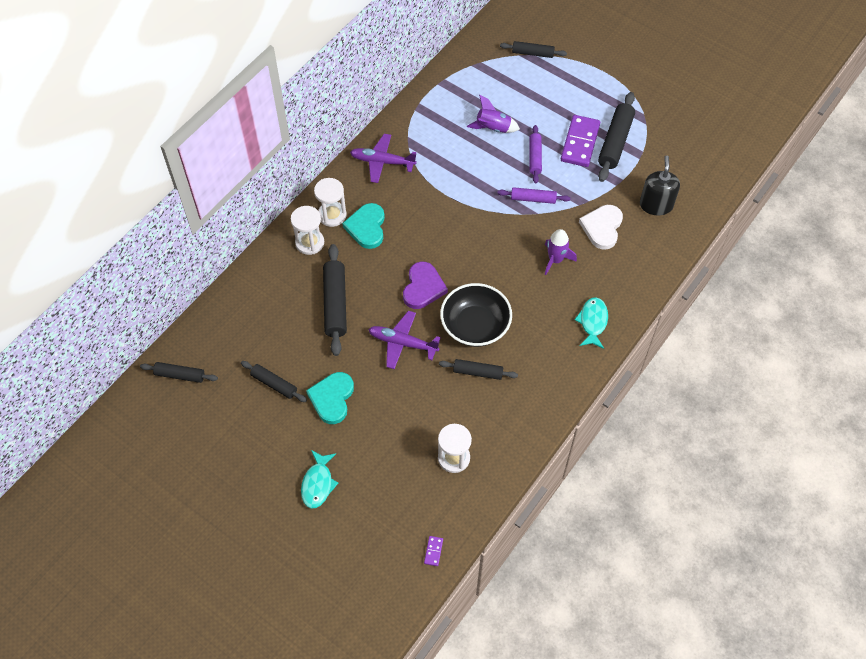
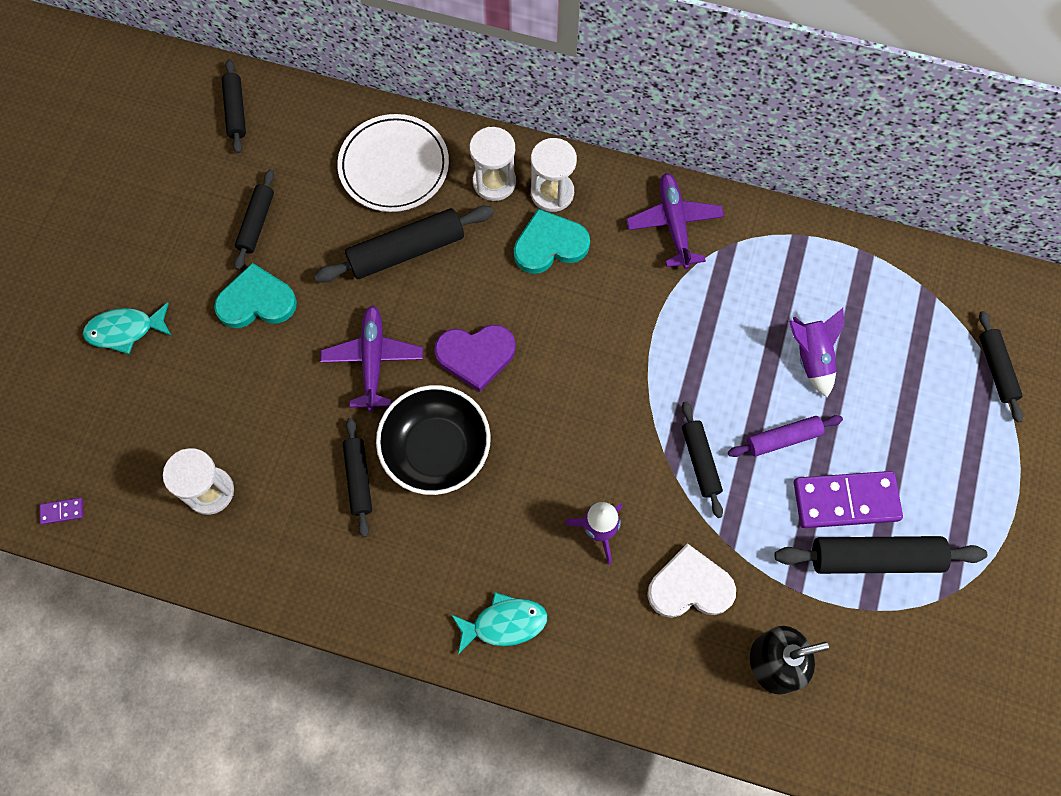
camera: 70 degrees right, 10 degrees up
purple rolling pin [497,187,570,204] -> black rolling pin [682,401,723,518]
none -> white plate [337,114,449,212]

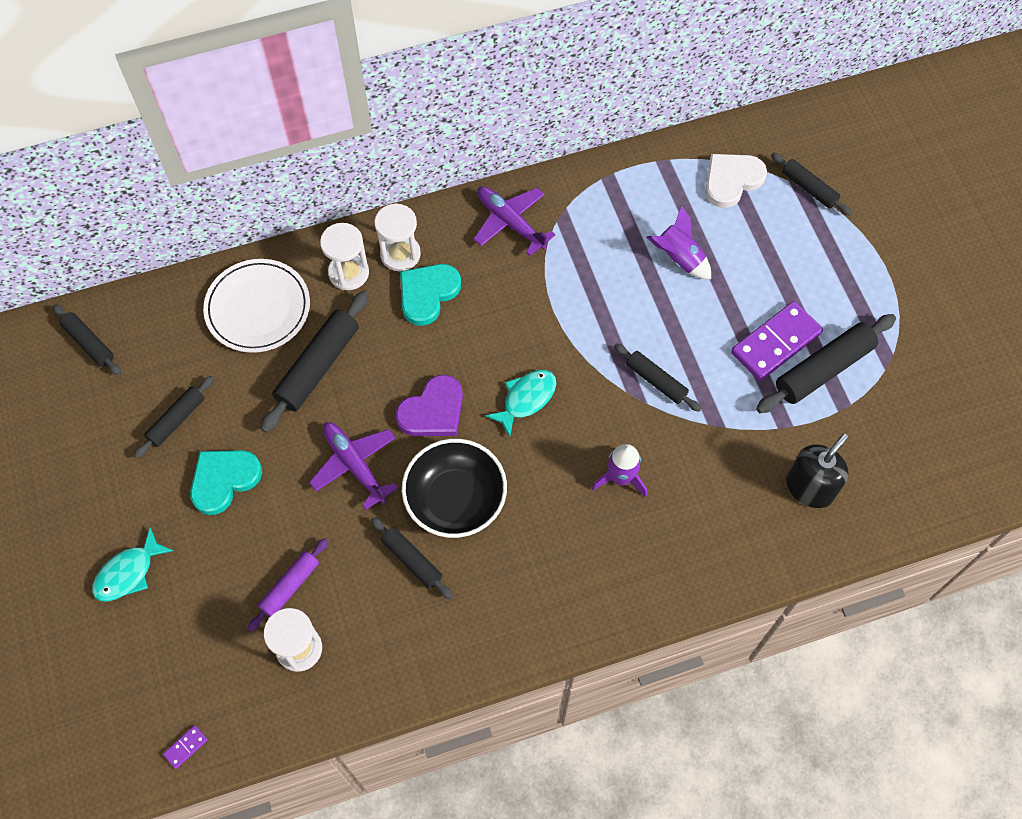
camera: 35 degrees left, 5 degrees down
black rolling pin [234,169,274,270] -> black rolling pin turned 60 degrees clockwise [134,376,214,458]
turquoise fish [451,592,547,655] -> turquoise fish moved to [485,370,557,437]
white heart [647,543,736,618] -> white heart moved to [705,154,767,208]
purple rolling pin [728,415,843,457] -> purple rolling pin moved to [248,538,328,631]

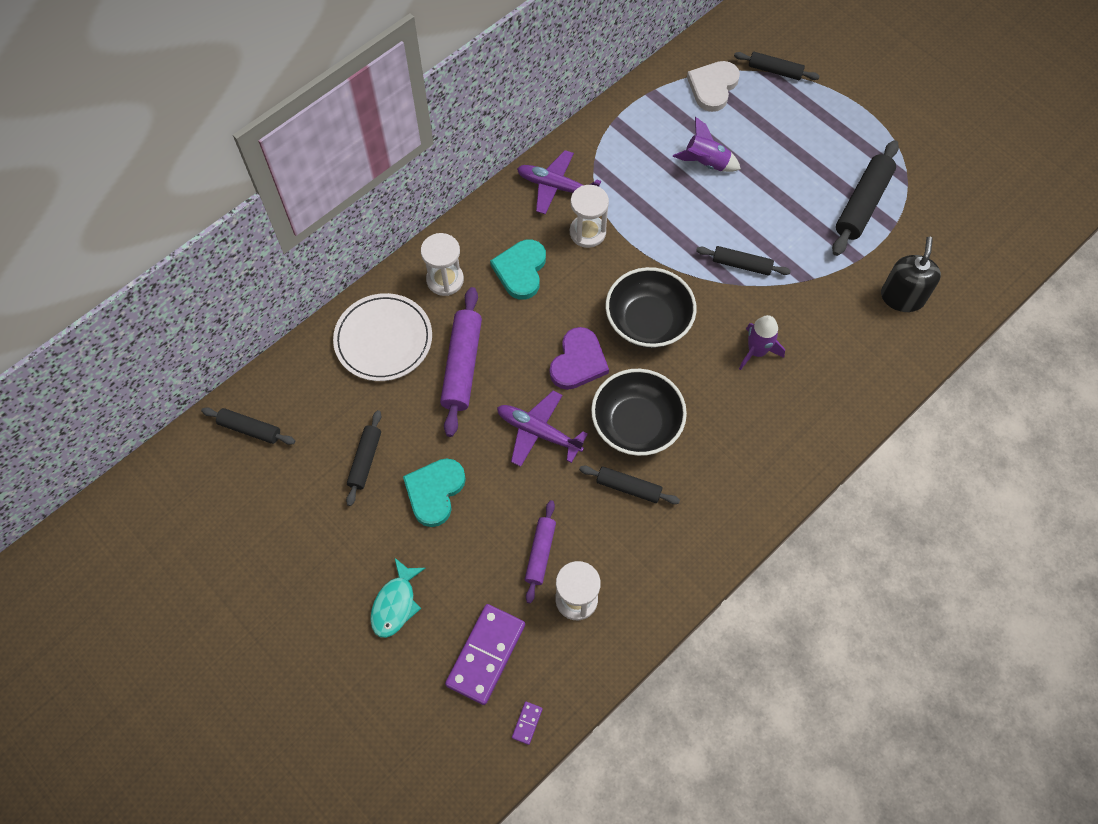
camera: 25 degrees left, 0 degrees up
black rolling pin [260,291,369,433] -> purple rolling pin [440,287,482,437]
white hourglass [374,203,421,271] -> white hourglass moved to [570,185,609,248]
turquoise fish [485,370,557,437] -> black bowl [605,267,697,348]
purple domino [731,301,823,381] -> purple domino moved to [445,604,525,705]

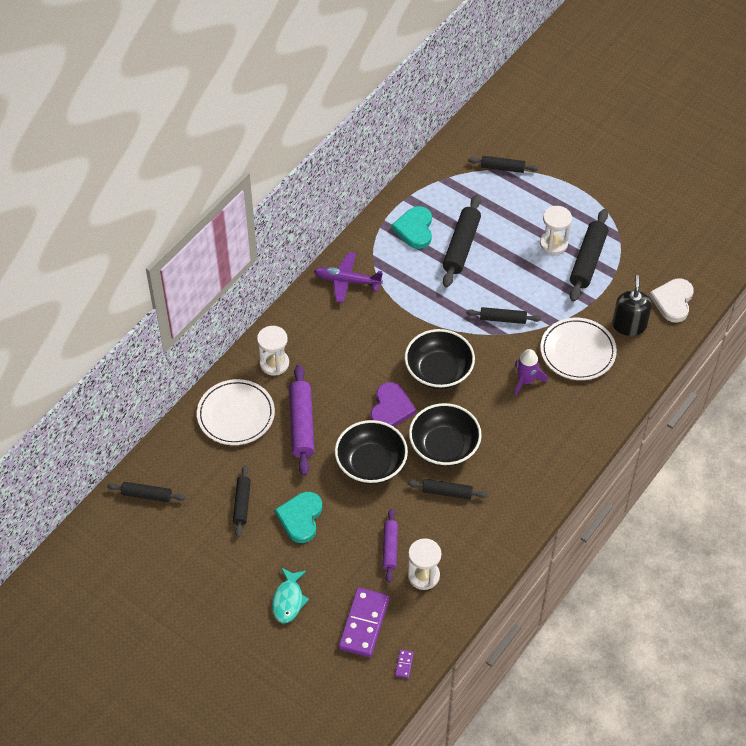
camera: 10 degrees left, 10 degrees down
turquoise heart [490,240,546,300] -> turquoise heart moved to [391,206,432,249]
purple plane [497,391,588,467] -> black bowl [335,420,408,484]
white hourglass [570,185,609,248] -> white hourglass moved to [540,206,572,255]
purple rocket [673,117,741,172] -> black rolling pin [443,195,481,287]
white heart [687,61,740,112] -> white heart moved to [649,278,694,323]
none -> white plate [540,318,617,380]

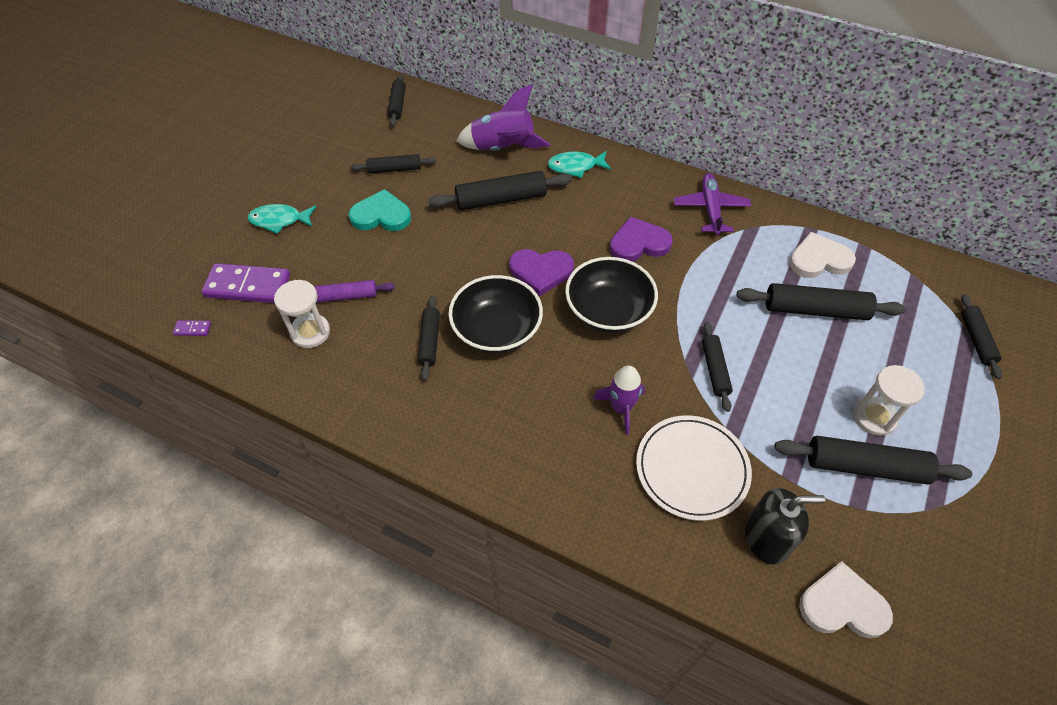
camera: 80 degrees right, 0 degrees up
white plate [197,379,275,445] -> purple rocket [456,84,550,151]
white hourglass [257,326,289,376] -> turquoise fish [548,151,611,178]
purple rolling pin [289,365,314,476] -> black rolling pin [428,171,572,210]
black bowl [335,420,408,484] -> none
turquoise heart [391,206,432,249] -> white heart [789,232,856,278]
none -> purple heart [610,216,673,262]

